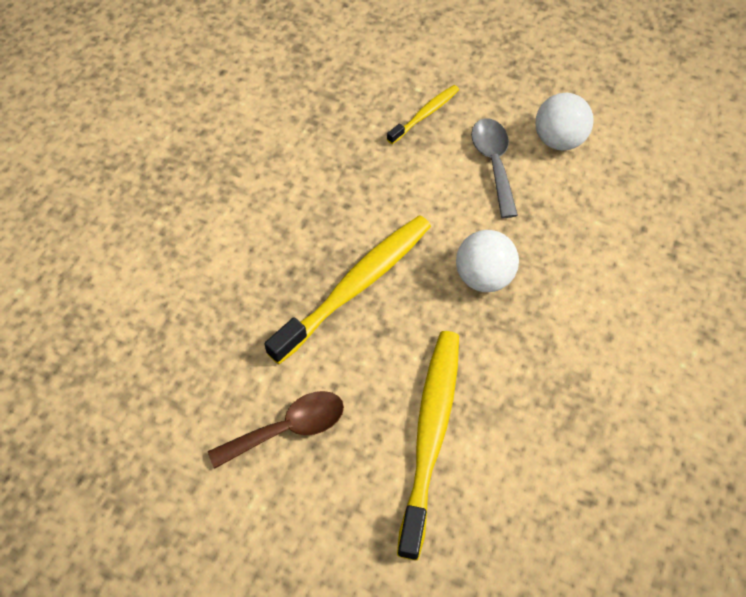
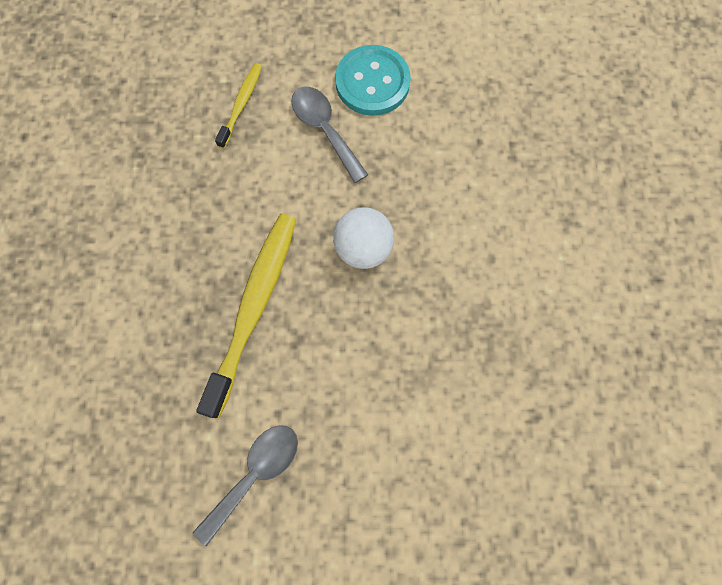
camera: 25 degrees left, 15 degrees up
brown spoon [208,391,344,469] -> grey spoon [193,425,298,546]
yellow toothbrush [397,331,459,560] -> none
white ball [535,93,594,150] -> turquoise button [335,45,411,116]

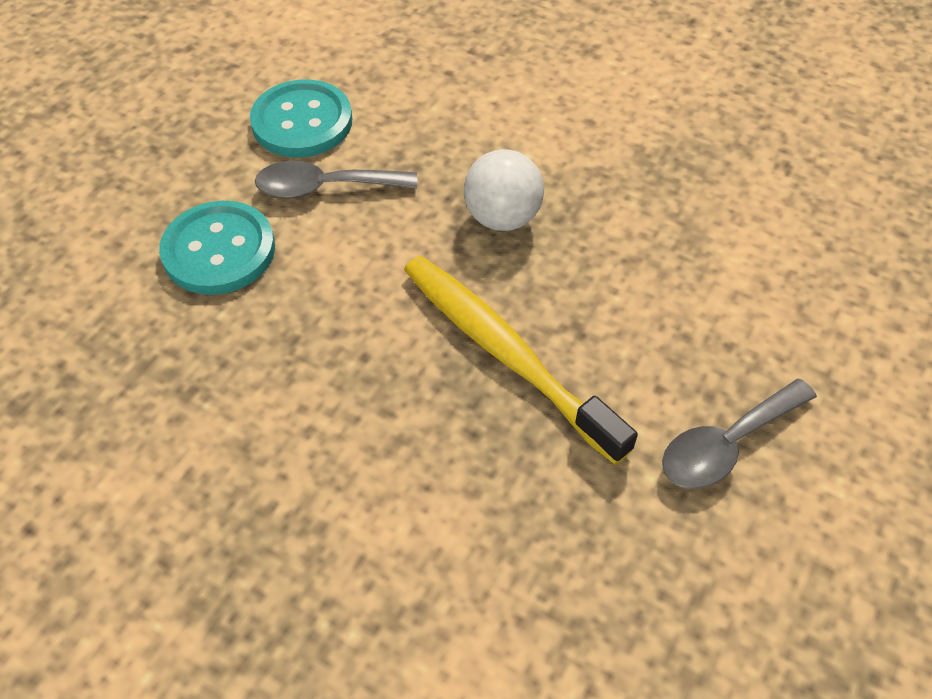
camera: 60 degrees left, 20 degrees down
grey spoon [193,425,298,546] -> grey spoon turned 105 degrees counterclockwise [662,379,817,489]
yellow toothbrush [215,63,262,148] -> turquoise button [159,201,275,295]

